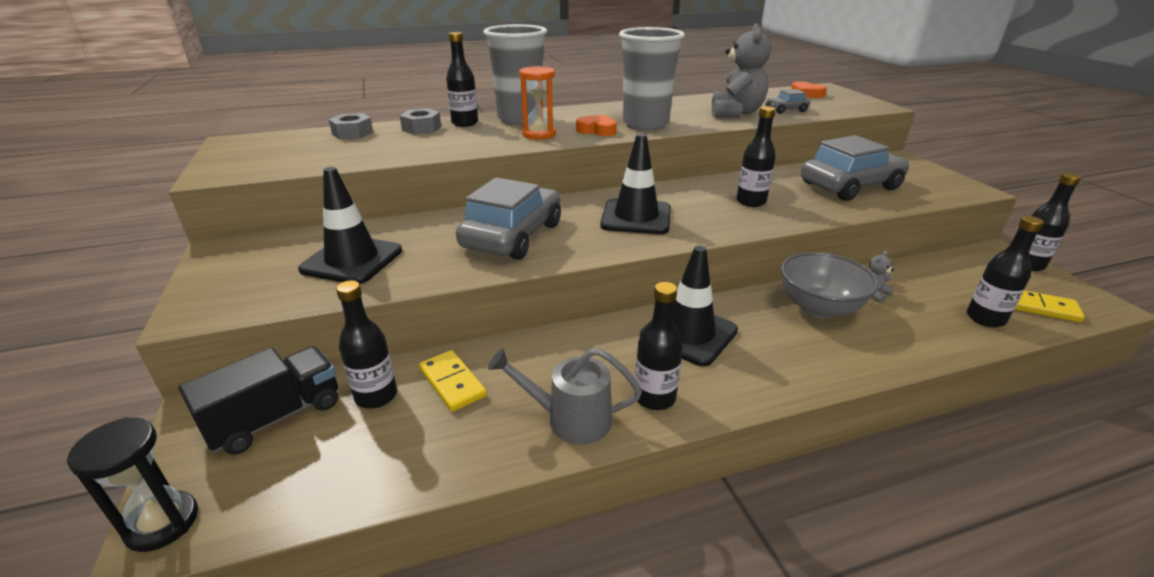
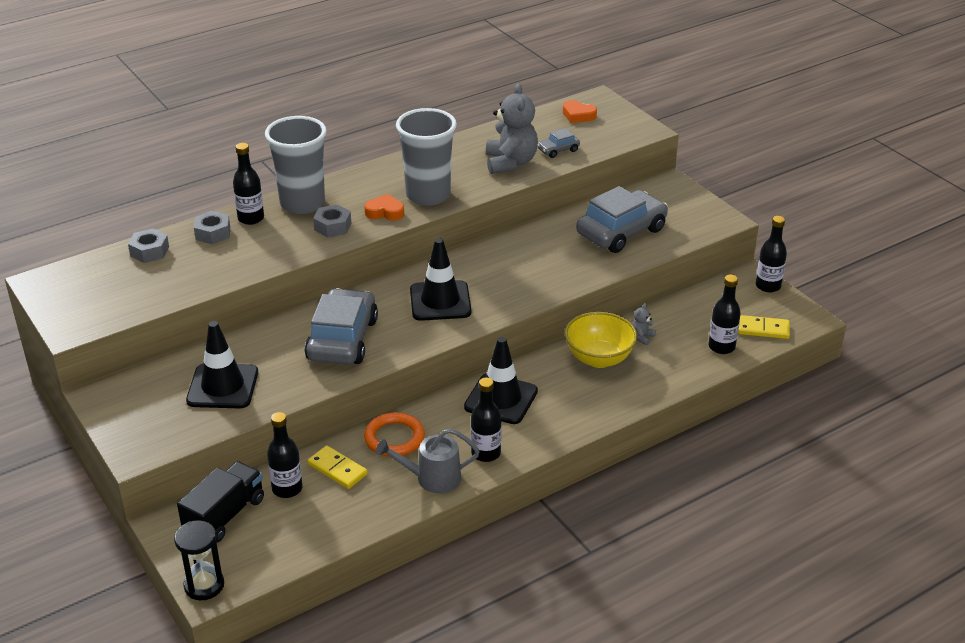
camera: 15 degrees left, 5 degrees up
orange hourglass [519,66,556,140] -> grey nut [313,205,352,237]
black bottle [737,106,776,207] -> none
grey bowl [781,252,879,319] -> yellow bowl [565,312,637,368]
none -> orange ring [364,412,425,457]

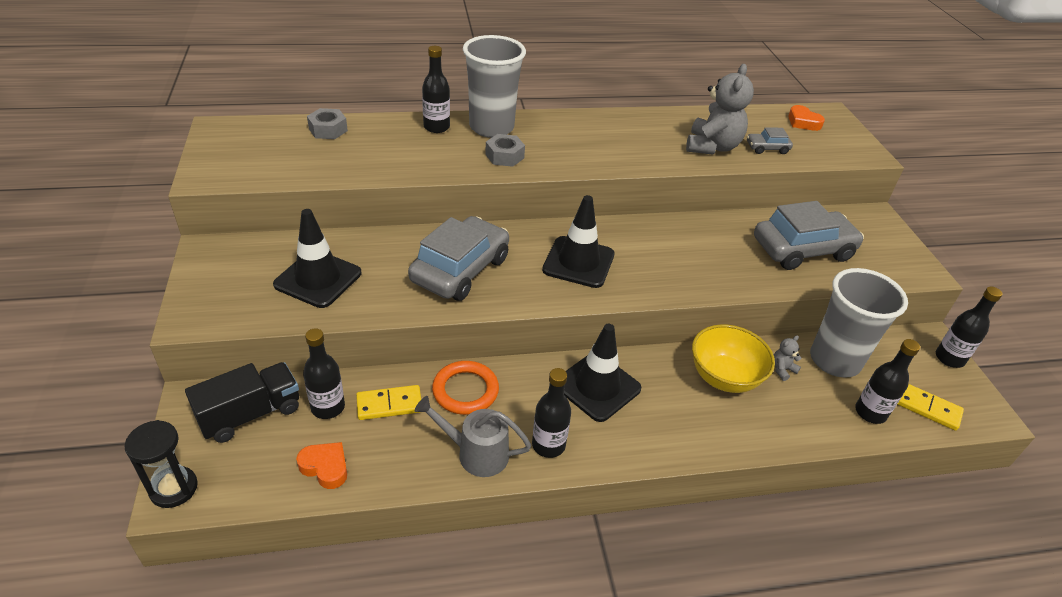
camera: 20 degrees right, 5 degrees up
grey nut [194,211,230,244] -> none
yellow domino [308,445,368,489] -> yellow domino turned 75 degrees counterclockwise [356,385,421,420]
orange heart [364,194,404,220] -> orange heart moved to [296,442,347,489]
grey cup [396,108,457,206] -> grey cup moved to [810,268,908,378]

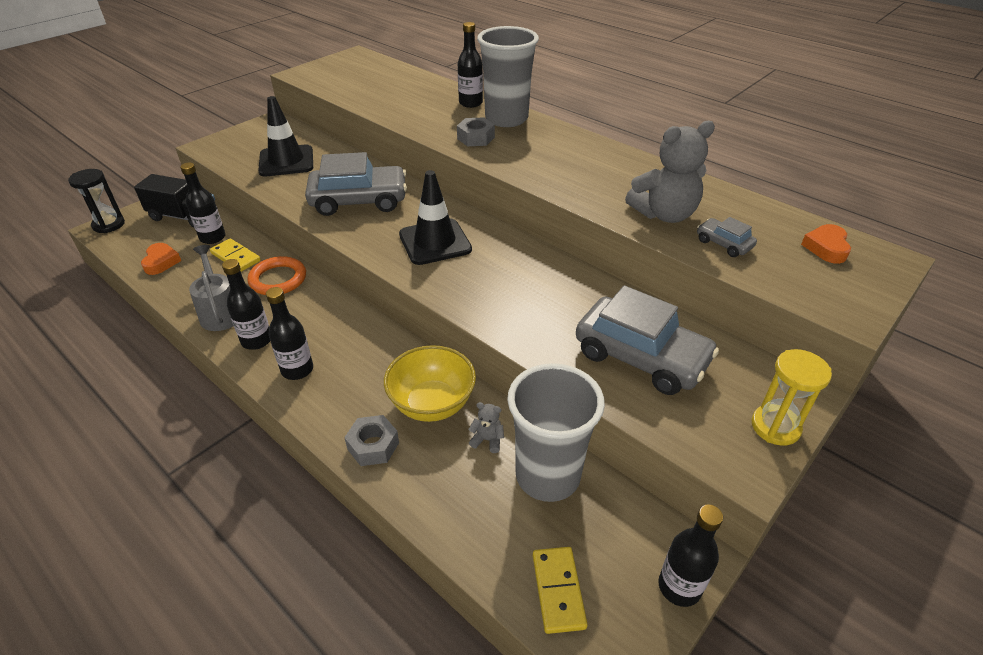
camera: 55 degrees right, 0 degrees up
grey nut [307,108,348,139] -> grey nut moved to [344,415,399,466]
black traffic cone [564,324,641,422] -> none
black bottle [855,339,920,424] -> black bottle moved to [266,287,313,380]
none -> yellow hourglass [752,349,832,446]

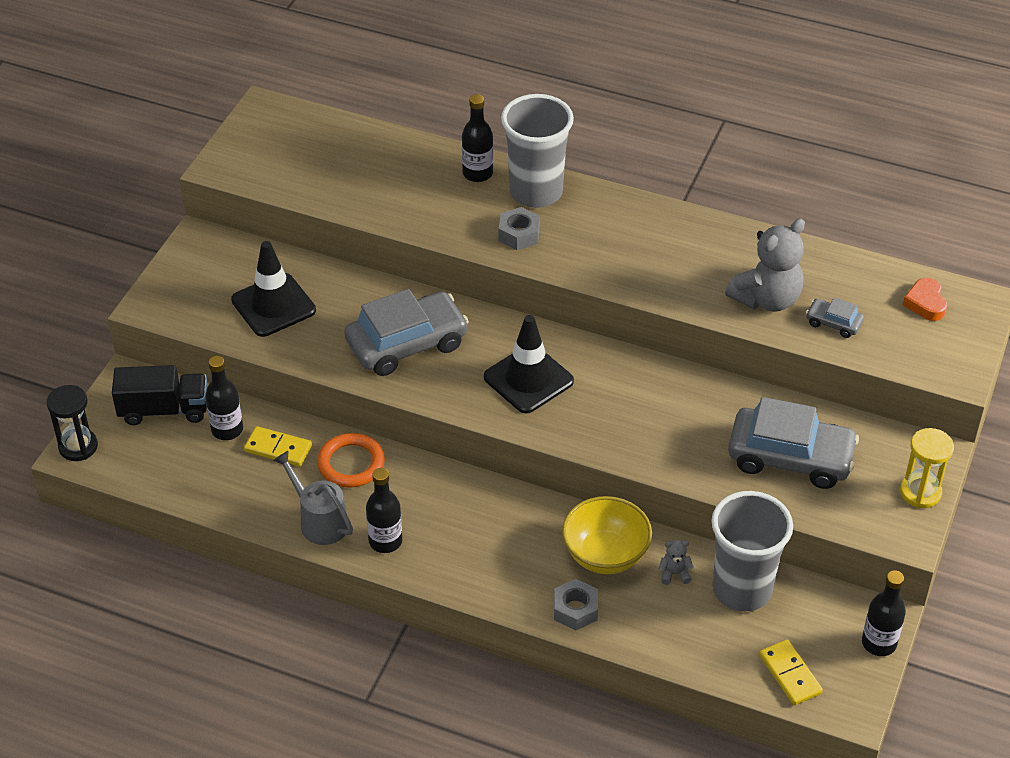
camera: 20 degrees left, 5 degrees up
orange heart [141,243,181,275] -> none
black bottle [266,287,313,380] -> none

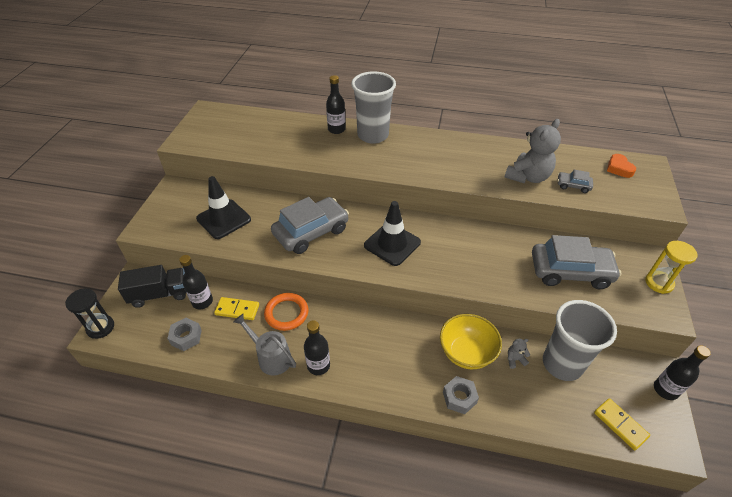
camera: 10 degrees left, 0 degrees up
grey nut [499,207,540,250] -> grey nut moved to [167,318,202,351]

